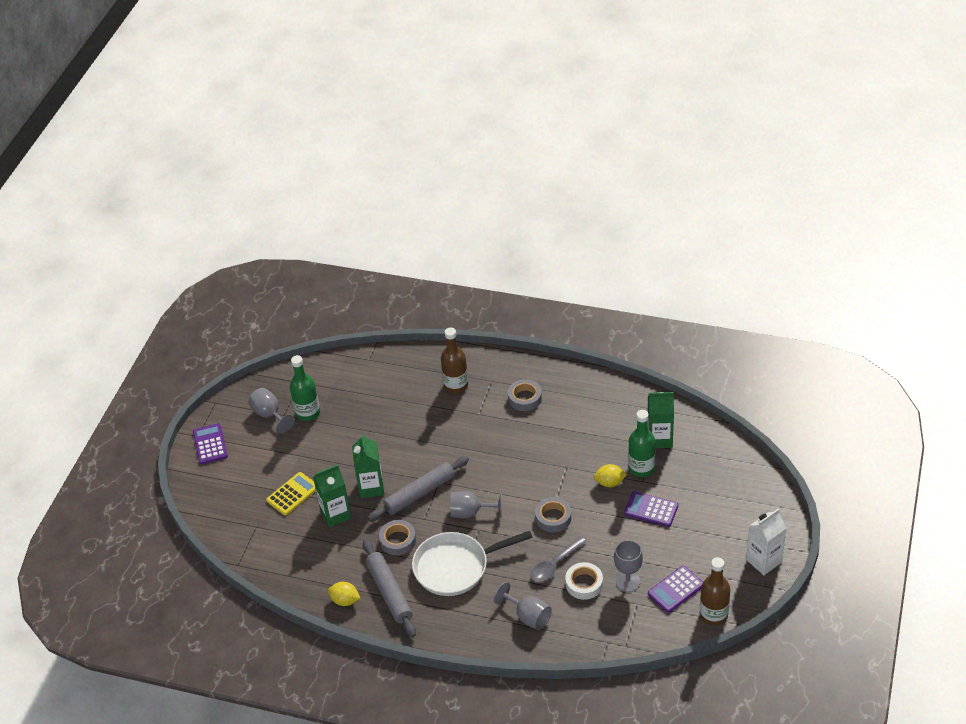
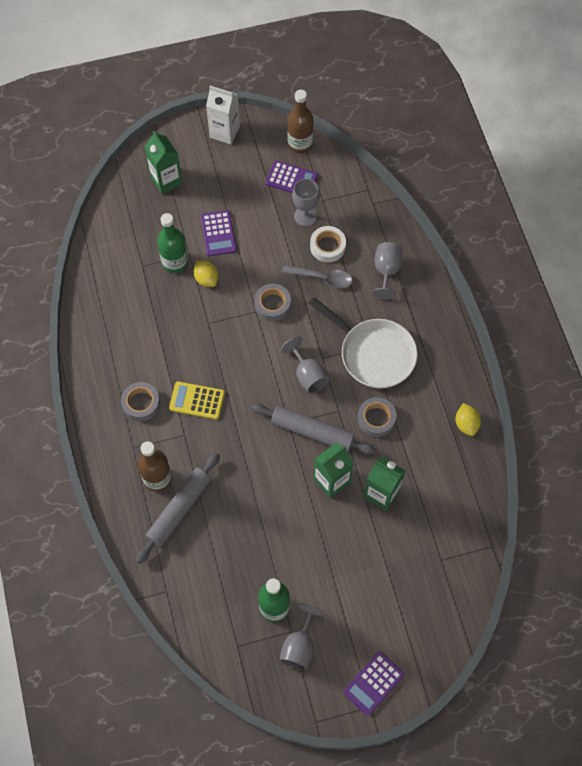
camera: 125 degrees left, 20 degrees up
yellow calculator [266,472,316,516] -> yellow calculator moved to [169,381,225,420]
grey rolling pin [363,540,416,637] -> grey rolling pin moved to [136,452,220,564]
green carton [648,392,674,448] -> green carton moved to [144,131,182,194]

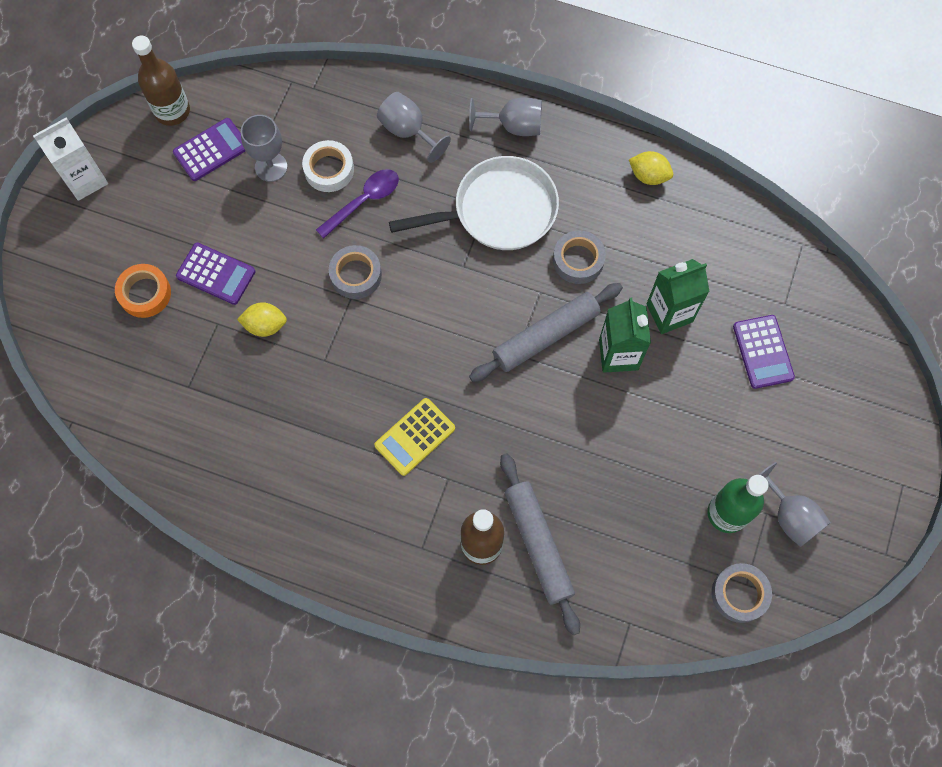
camera: 55 degrees left, 5 degrees up
grey tape [121,382,160,421] -> grey tape moved to [712,563,772,623]
green carton [144,131,182,194] -> none
green bottle [157,213,188,273] -> none
grey goblet [281,336,330,393] -> grey goblet moved to [469,97,542,136]
grey spoon [282,265,353,288] -> purple spoon [316,169,399,238]
purple calculator [343,651,404,716] -> purple calculator moved to [733,315,795,389]
none -> orange tape [115,264,171,318]

